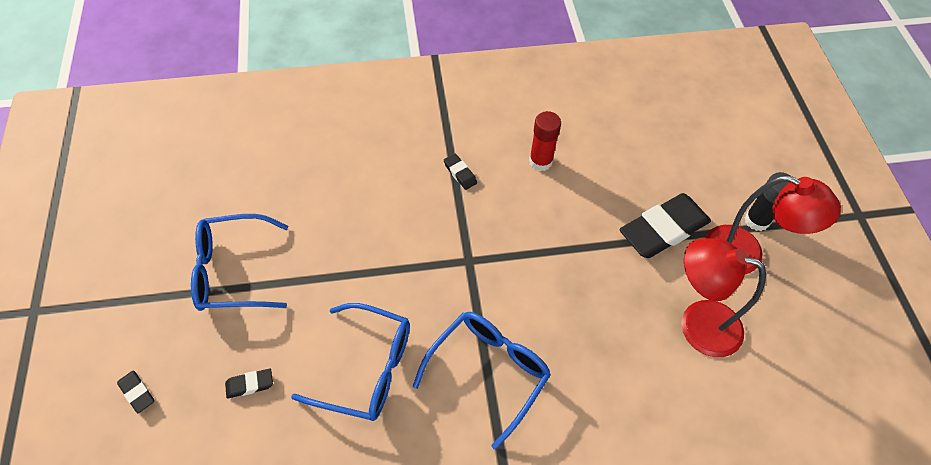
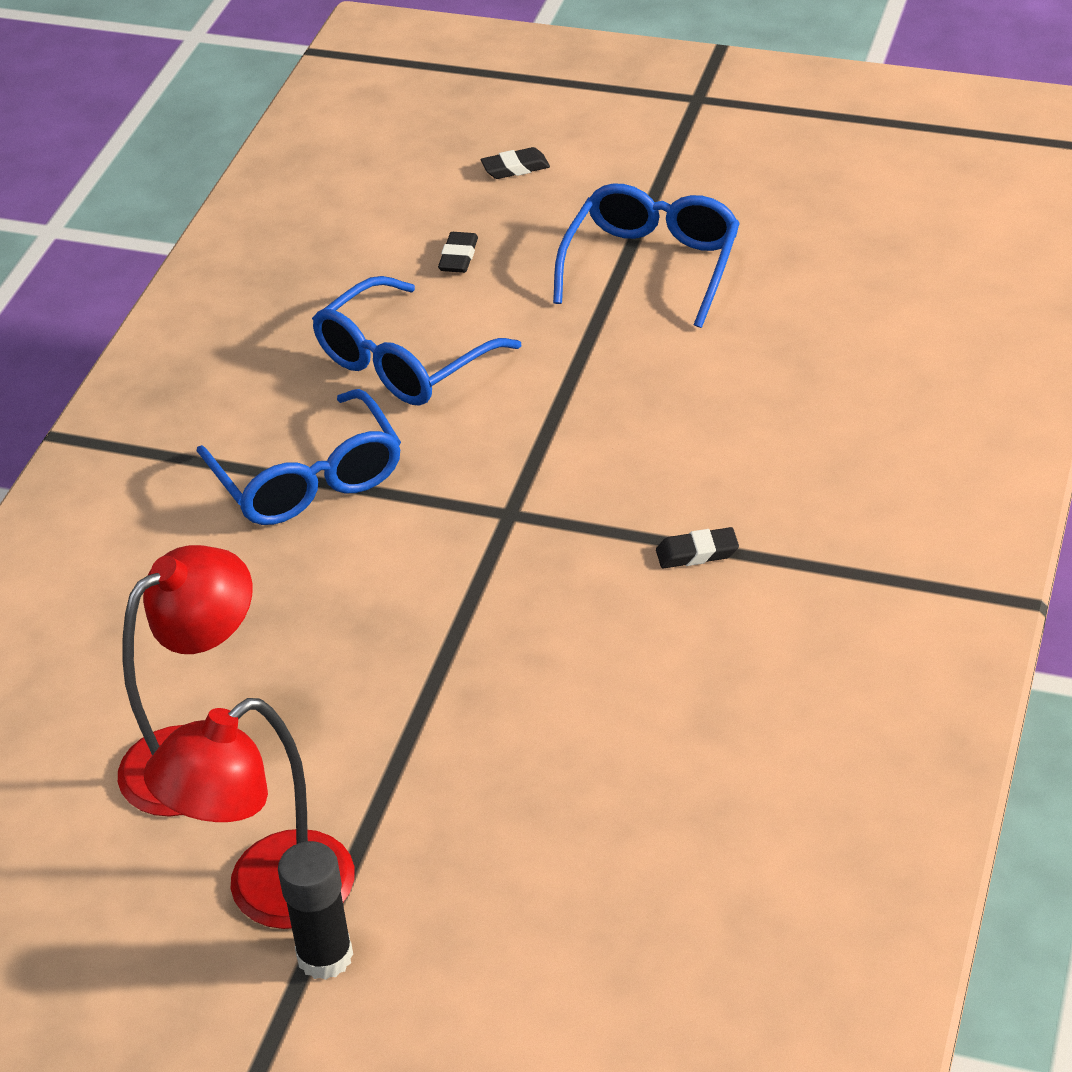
camera: 120 degrees right, 15 degrees down
red glue stick [529,111,561,171] -> none
black eraser [620,193,711,258] -> none

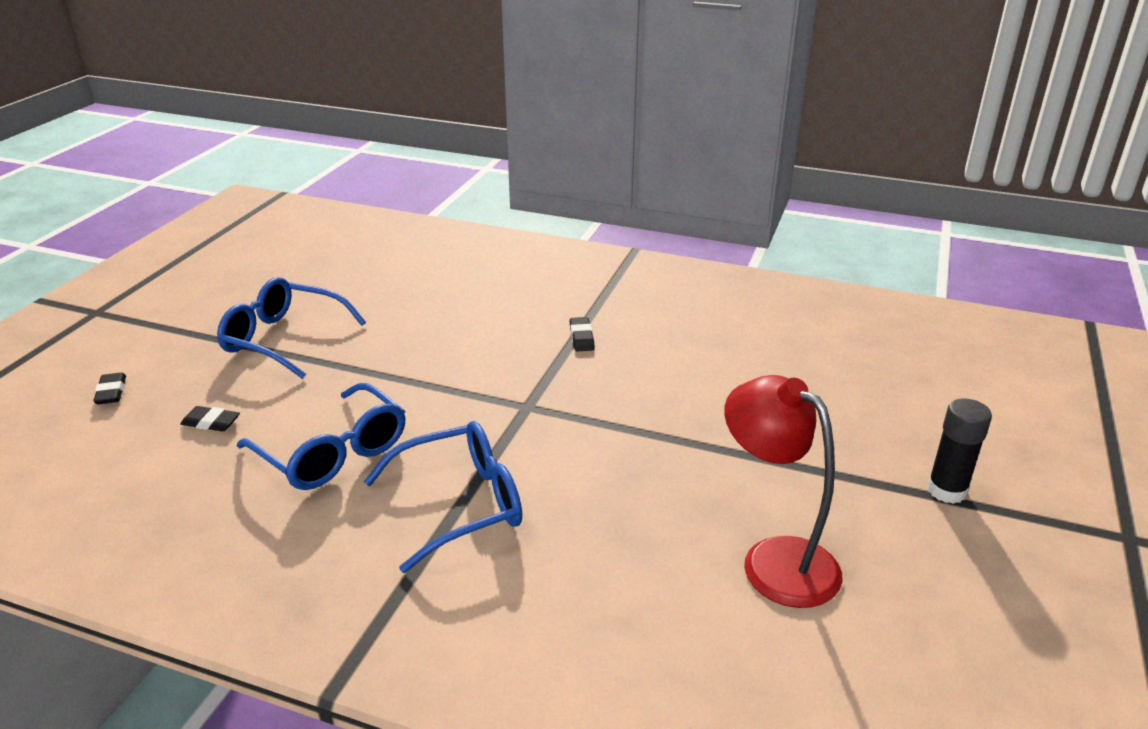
camera: 90 degrees left, 10 degrees down
red lamp [144,698,355,929] -> none

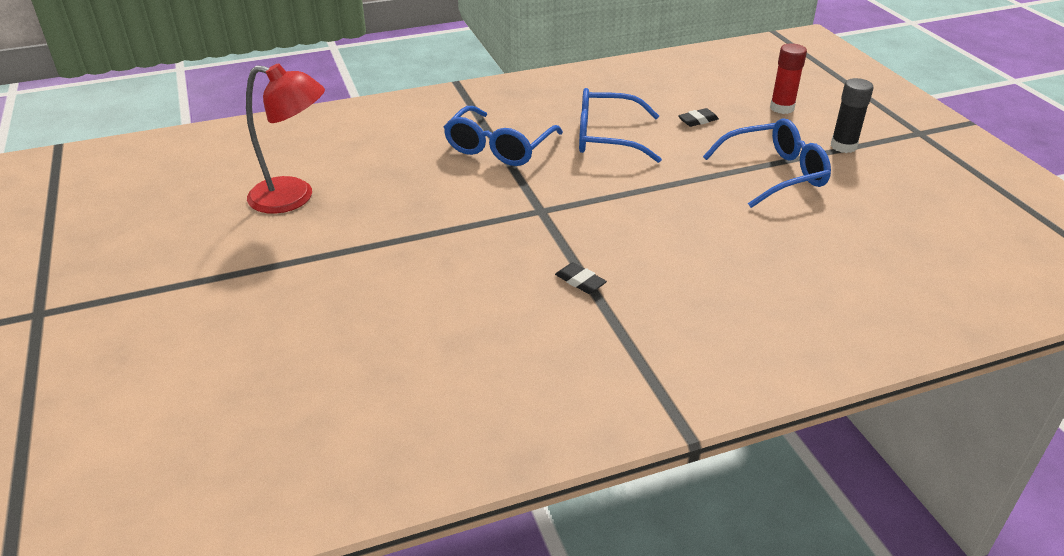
camera: 140 degrees right, 5 degrees up
black eraser [93,372,126,404] -> red glue stick [770,43,807,114]
black glue stick [927,398,992,504] -> black glue stick moved to [831,78,874,153]

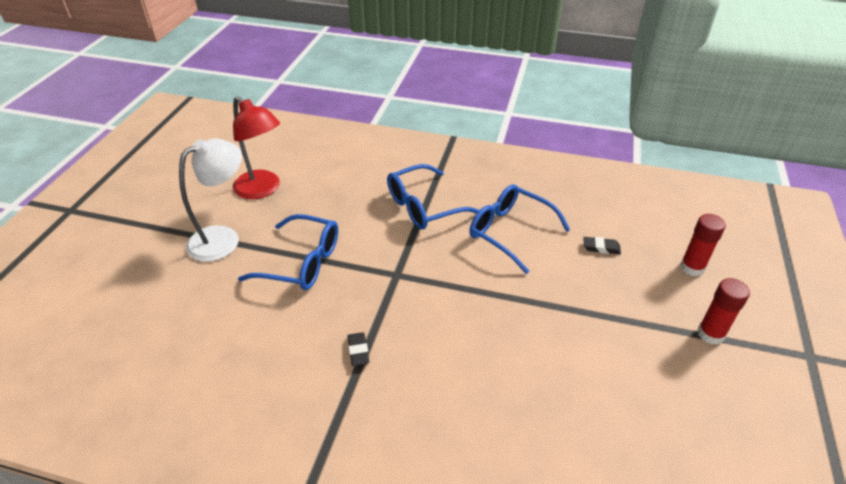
camera: 35 degrees right, 5 degrees up
blue glasses [703,118,831,208] -> blue glasses moved to [238,214,338,290]
black glue stick [831,78,874,153] -> red glue stick [697,278,750,345]
none -> white lamp [179,138,242,262]

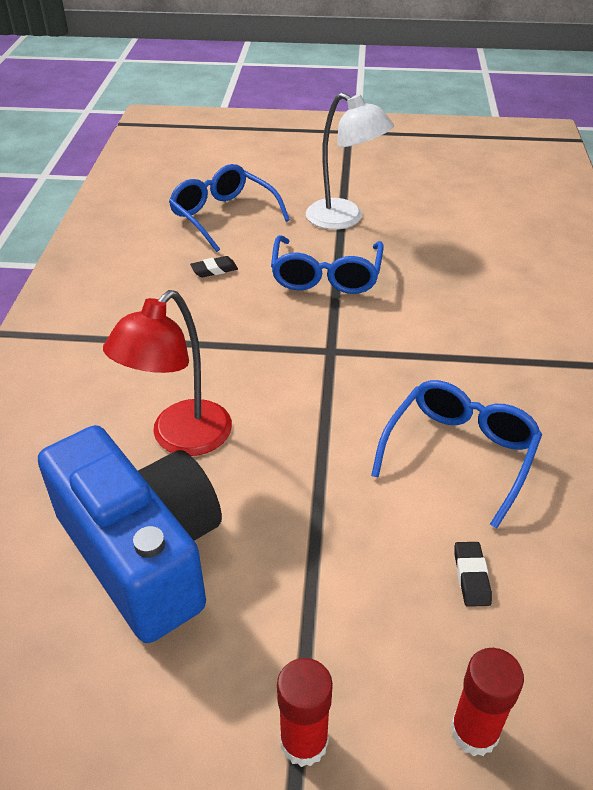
camera: 80 degrees right, 0 degrees up
red lamp [233,96,280,199] -> red lamp moved to [103,290,232,456]
black eraser [348,332,369,366] -> black eraser moved to [190,256,238,278]
blue glasses [387,164,480,229] -> blue glasses moved to [169,164,290,252]
none -> blue camera [38,425,222,643]

